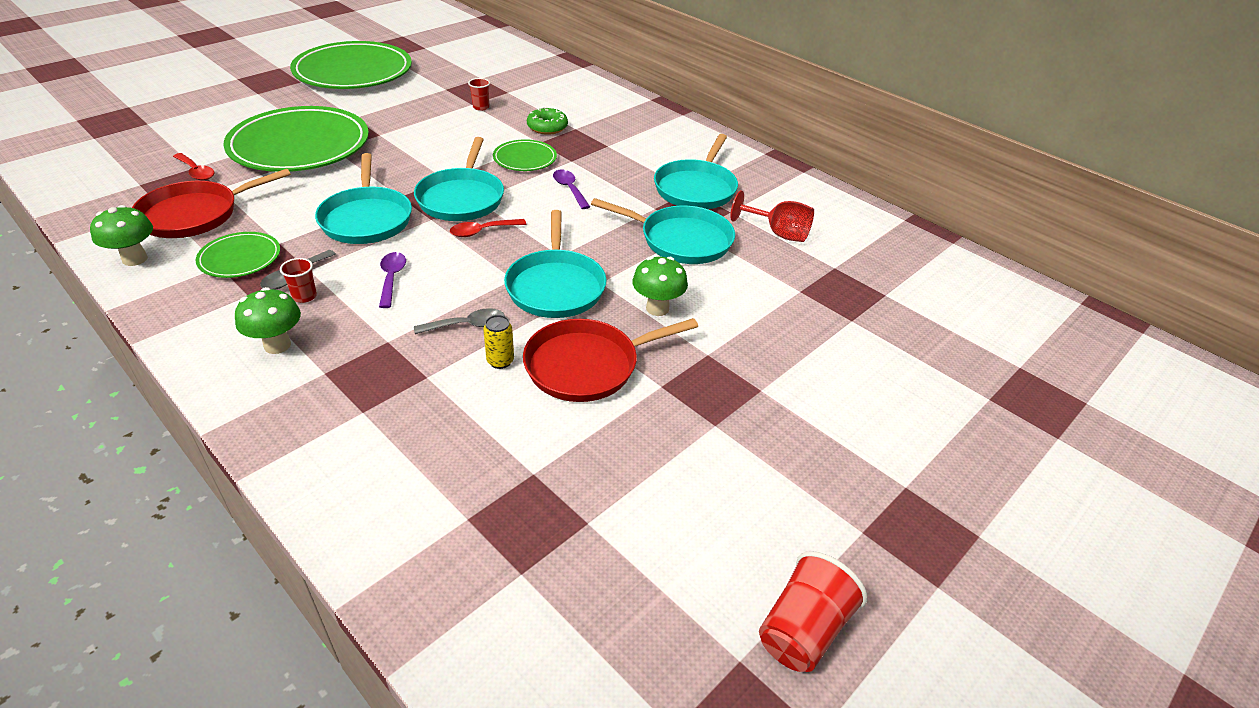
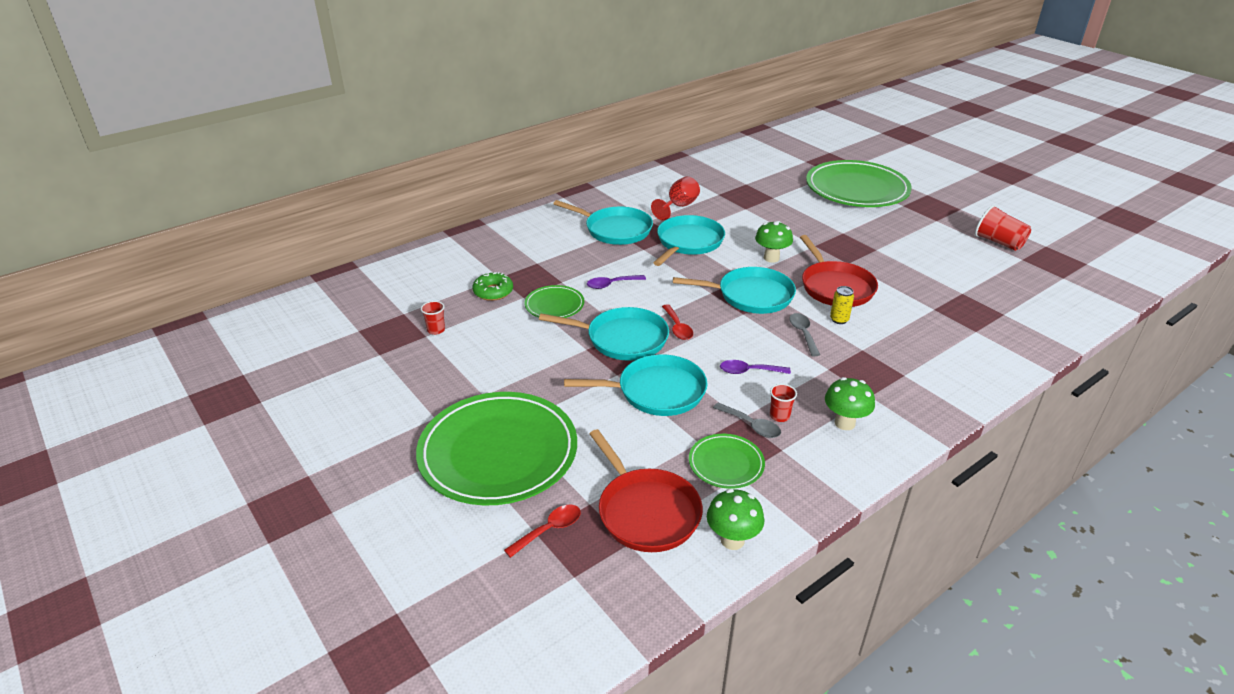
camera: 80 degrees left, 5 degrees down
green plate [290,41,412,89] -> green plate moved to [806,160,912,207]

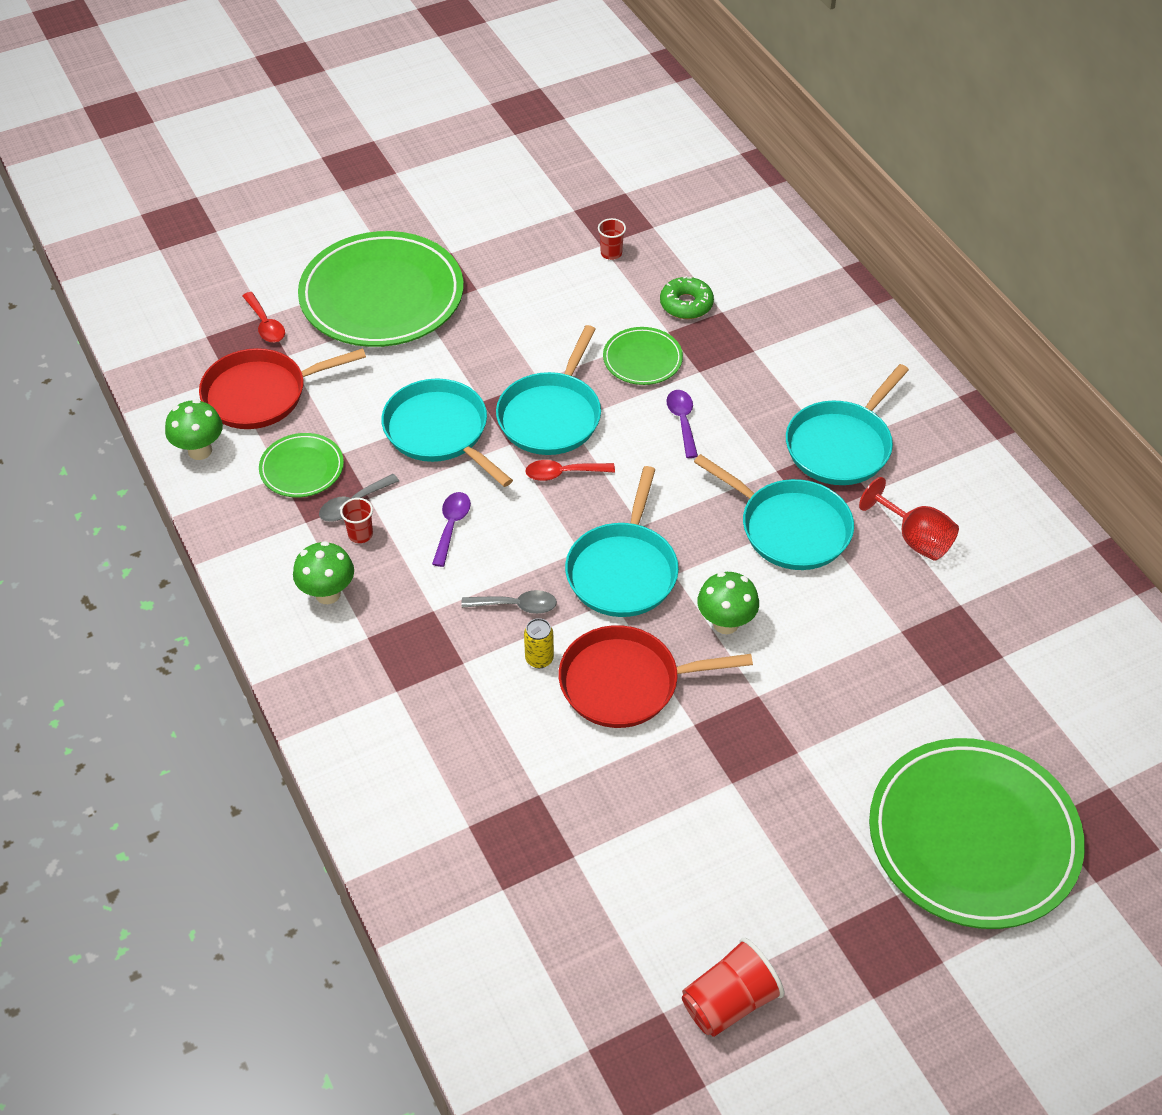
camera: 100 degrees right, 15 degrees up
turquoise pan [564,354,707,416] -> turquoise pan turned 135 degrees clockwise [381,379,513,487]

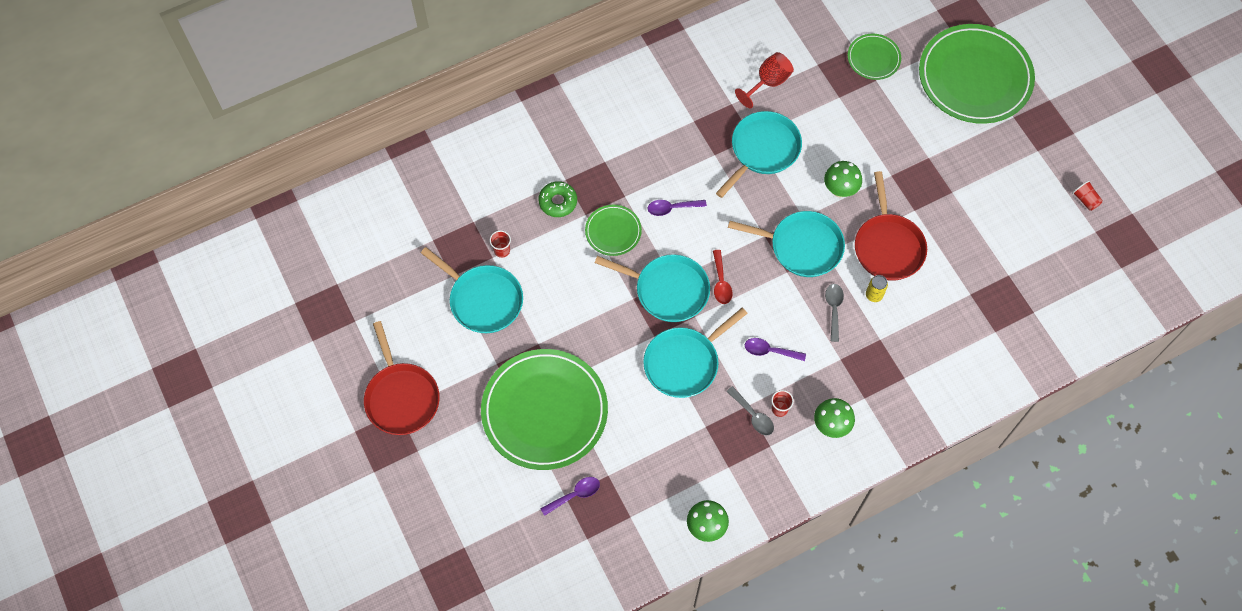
camera: 90 degrees left, 15 degrees up
red pan [199,348,366,429] -> red pan moved to [364,321,440,435]
red spoon [243,292,285,343] -> purple spoon [540,477,600,516]
green plate [259,433,344,497] -> green plate moved to [848,34,901,80]
red cup [682,938,784,1037] -> red cup [1072,181,1103,211], size x0.57
turquoise pan [786,364,909,485] -> turquoise pan moved to [421,247,523,333]

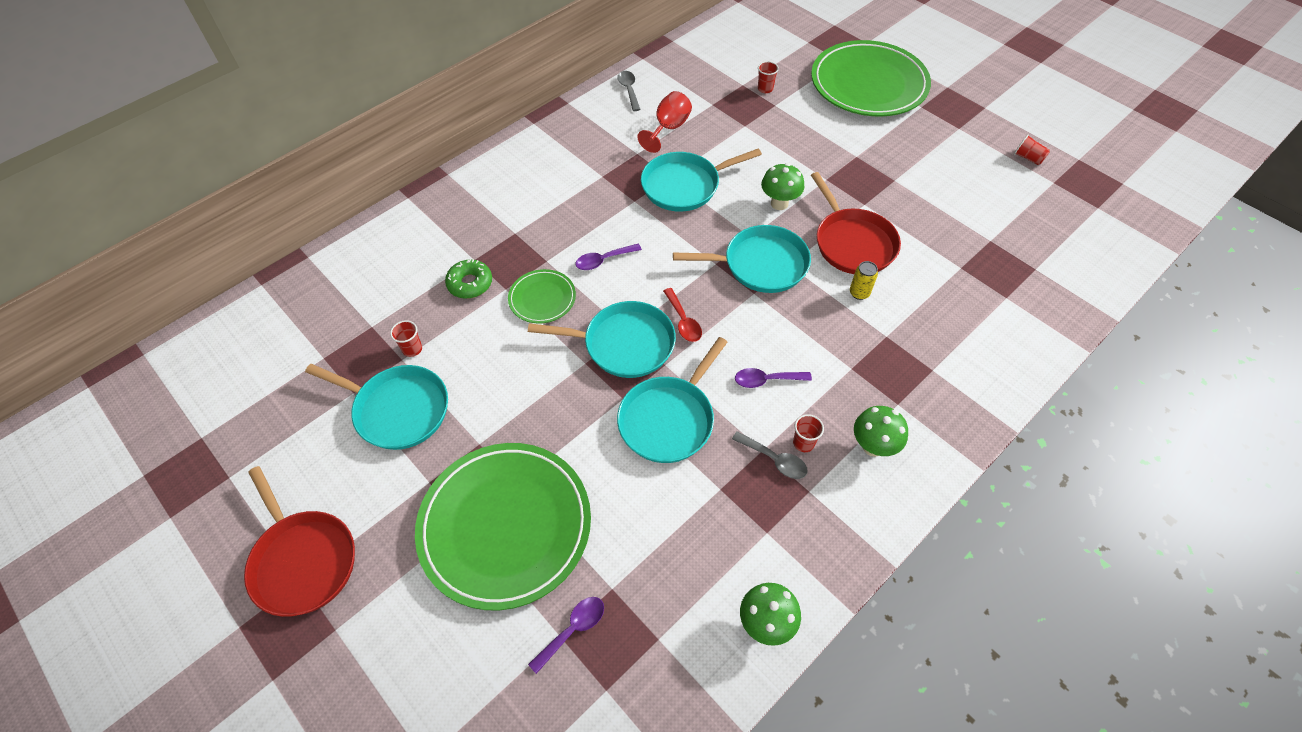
camera: 15 degrees left, 10 degrees down
turquoise pan [716,111,802,198] -> turquoise pan turned 135 degrees counterclockwise [641,149,762,212]
grey spoon [825,284,844,342] -> grey spoon moved to [617,71,641,111]
green plate [848,34,901,80] -> red cup [758,61,779,93]

